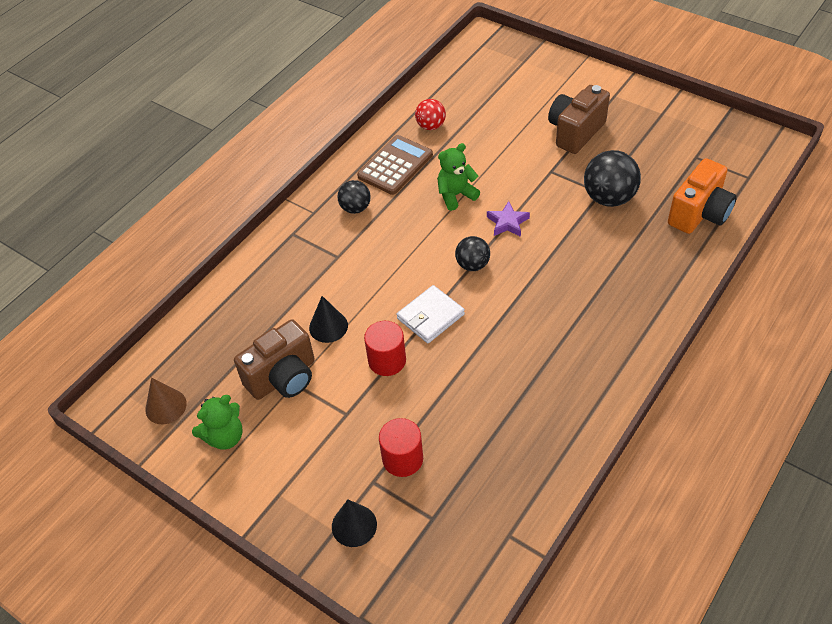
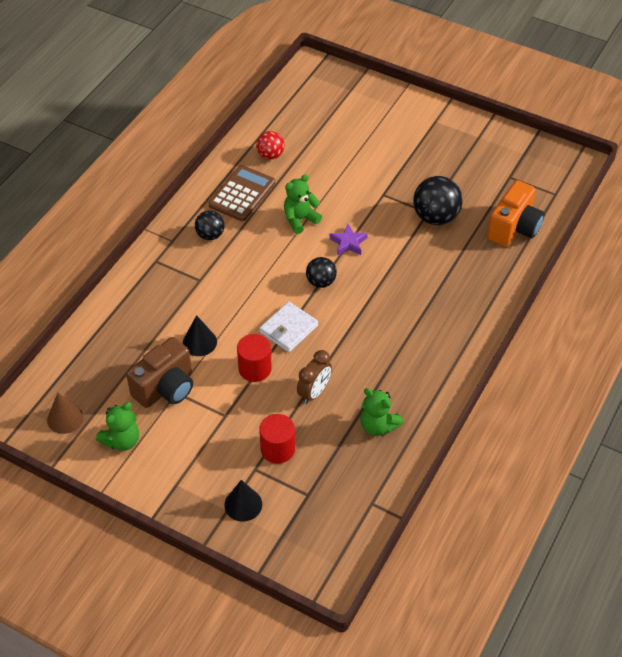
camera: 10 degrees left, 0 degrees up
brown camera [548,85,610,154] -> none
none -> brown clock [297,350,332,404]
none -> green teddy bear [360,388,404,436]

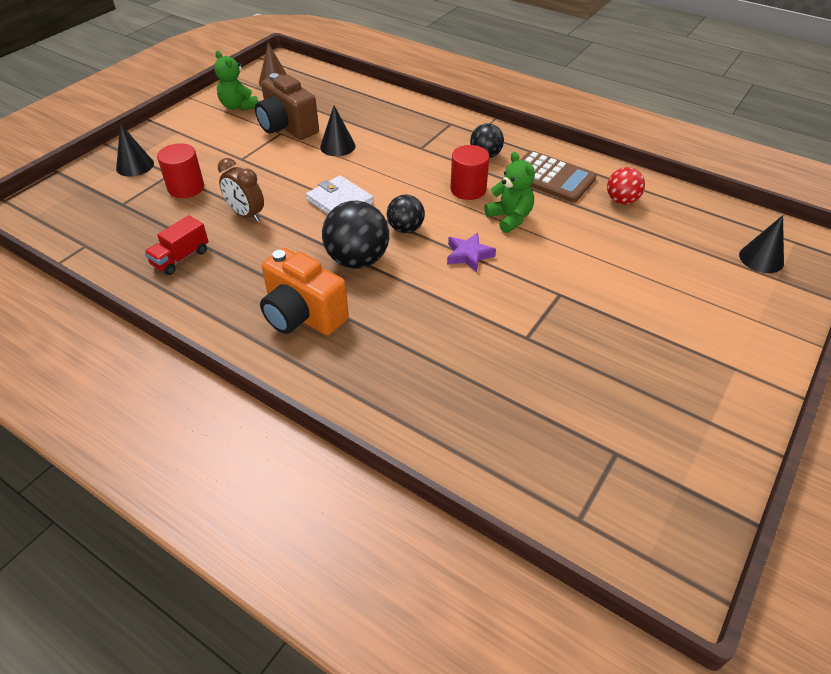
camera: 95 degrees right, 5 degrees down
red cylinder [237,334,272,382] -> red cylinder moved to [450,145,489,200]
green teddy bear [360,388,404,436] -> red truck [144,215,208,275]
black ball [413,176,462,225] -> black ball moved to [322,201,389,269]
orange camera [487,180,545,246] -> orange camera moved to [260,248,349,335]
none -> black cone [739,215,784,273]

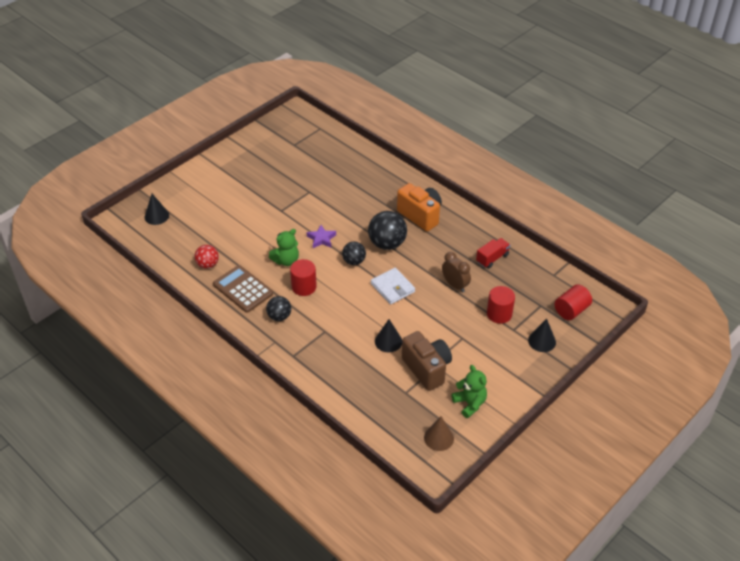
camera: 170 degrees left, 0 degrees up
green teddy bear [484,152,535,233] -> green teddy bear turned 105 degrees counterclockwise [269,229,299,266]
none -> red cylinder [555,284,592,320]

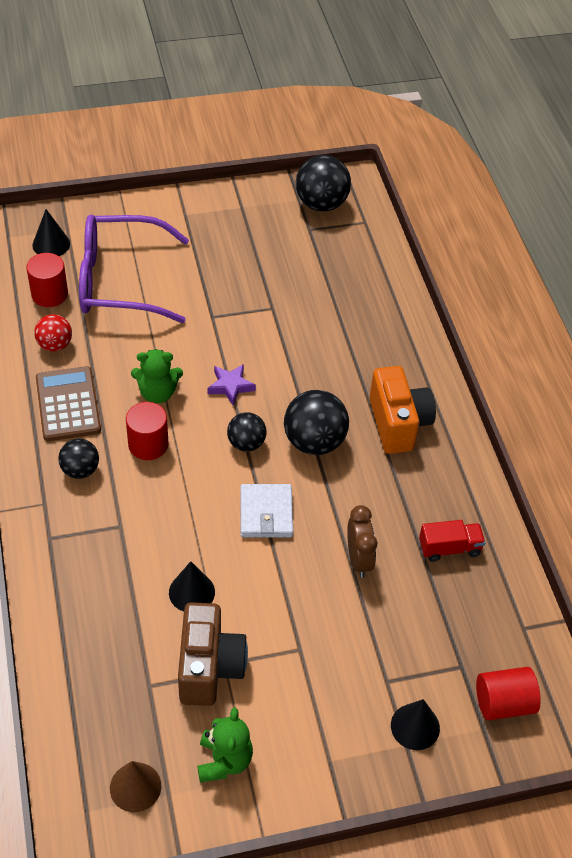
camera: 30 degrees right, 5 degrees up
red cylinder [487,286,515,324] -> red cylinder moved to [26,253,68,307]
none -> purple glasses [79,215,189,323]
none -> black ball [296,155,351,212]

